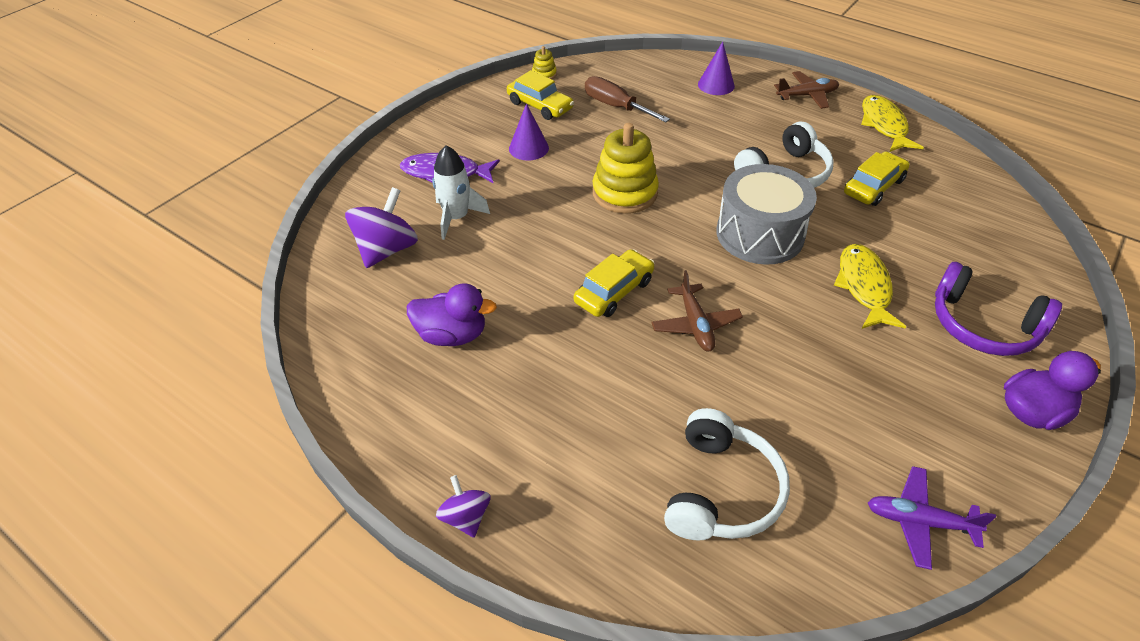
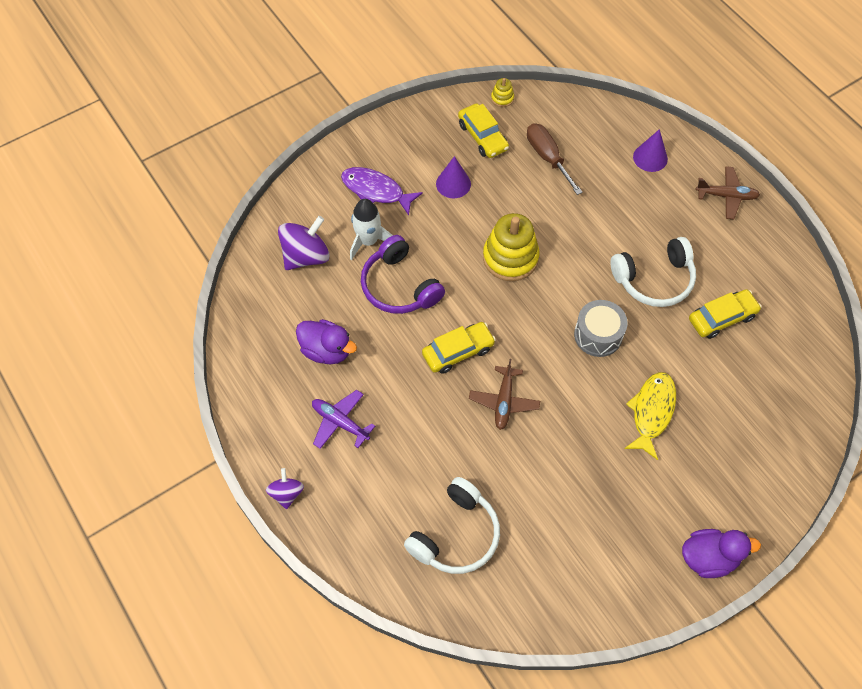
camera: 20 degrees right, 15 degrees up
grey drum [716,164,817,265] -> grey drum [574,300,628,357], size x0.66
yellow fish [861,95,924,152] -> none
purple plane [868,466,996,570] -> purple plane moved to [312,390,375,449]
purple headphones [935,262,1062,356] -> purple headphones moved to [361,235,445,314]

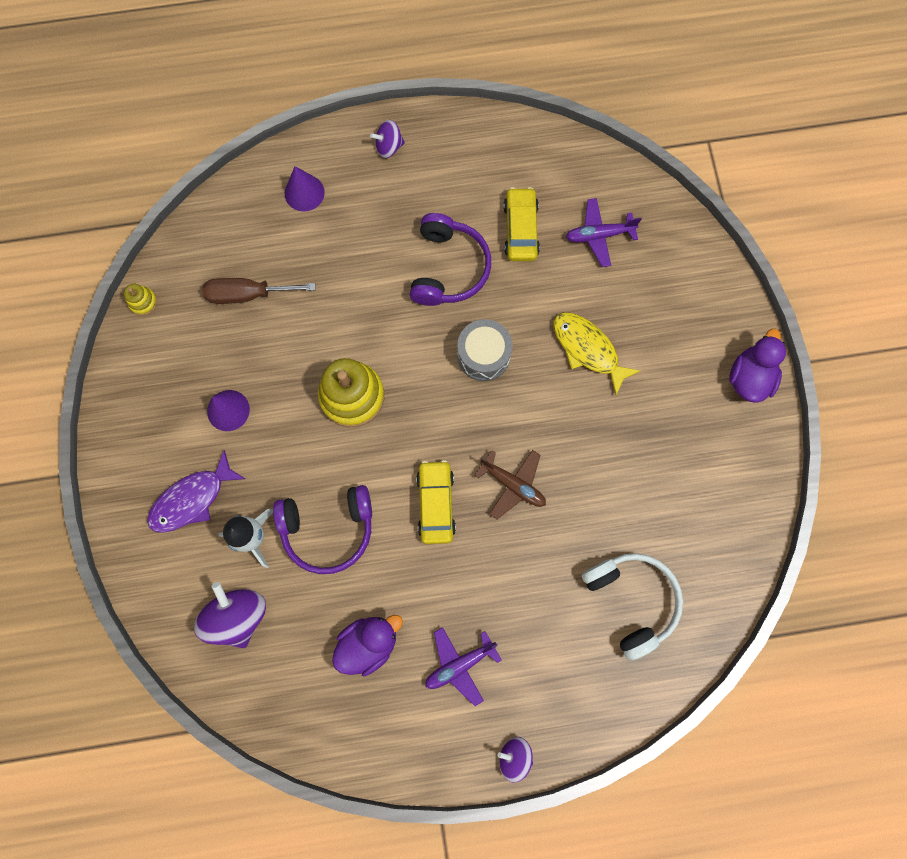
camera: 65 degrees left, 15 degrees up
yellow car [458,103,509,158] -> none
white headphones [611,237,696,307] -> purple headphones [410,213,491,306]
brown plane [696,166,760,220] -> purple spinning top [370,120,405,158]
none -> purple plane [566,198,642,267]

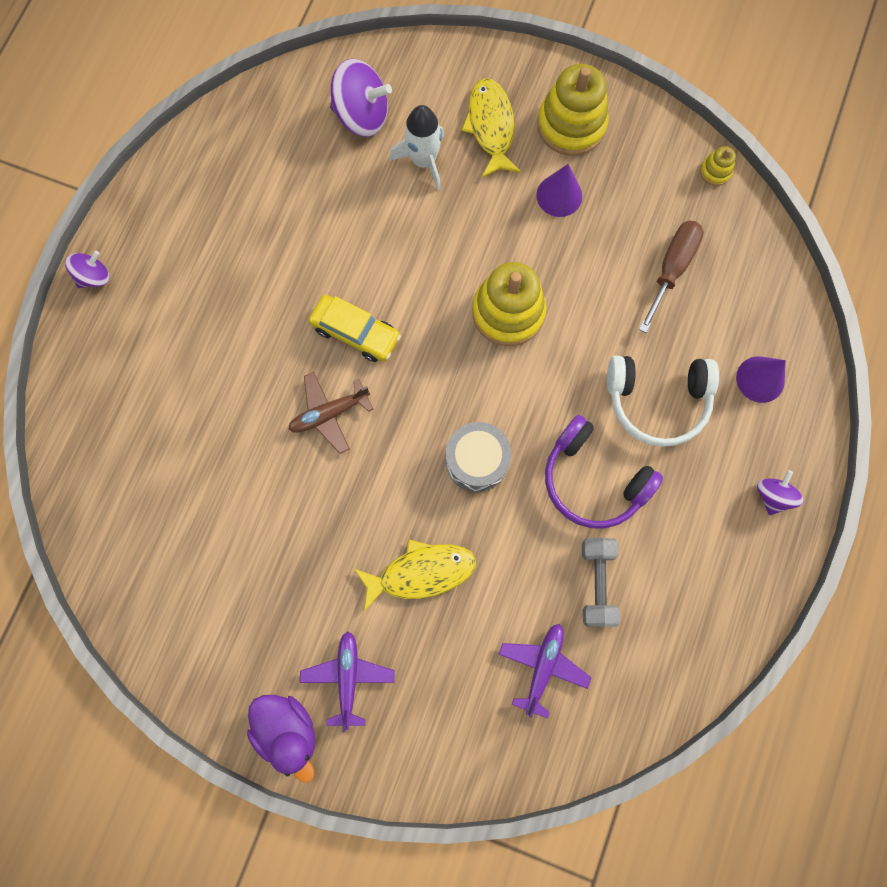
camera: 120 degrees right, 0 degrees up
purple fish [147,450,245,533] -> yellow fish [461,78,521,178]
purple headphones [273,485,372,574] -> none
purple duck [332,615,403,676] -> none
purple plane [425,627,502,706] -> purple plane moved to [300,631,395,733]
yellow car [503,187,540,261] -> grey dumbbell [582,538,620,627]
white headphones [582,553,683,660] -> white headphones moved to [607,356,719,447]
none -> yellow stacking toy [537,64,609,156]

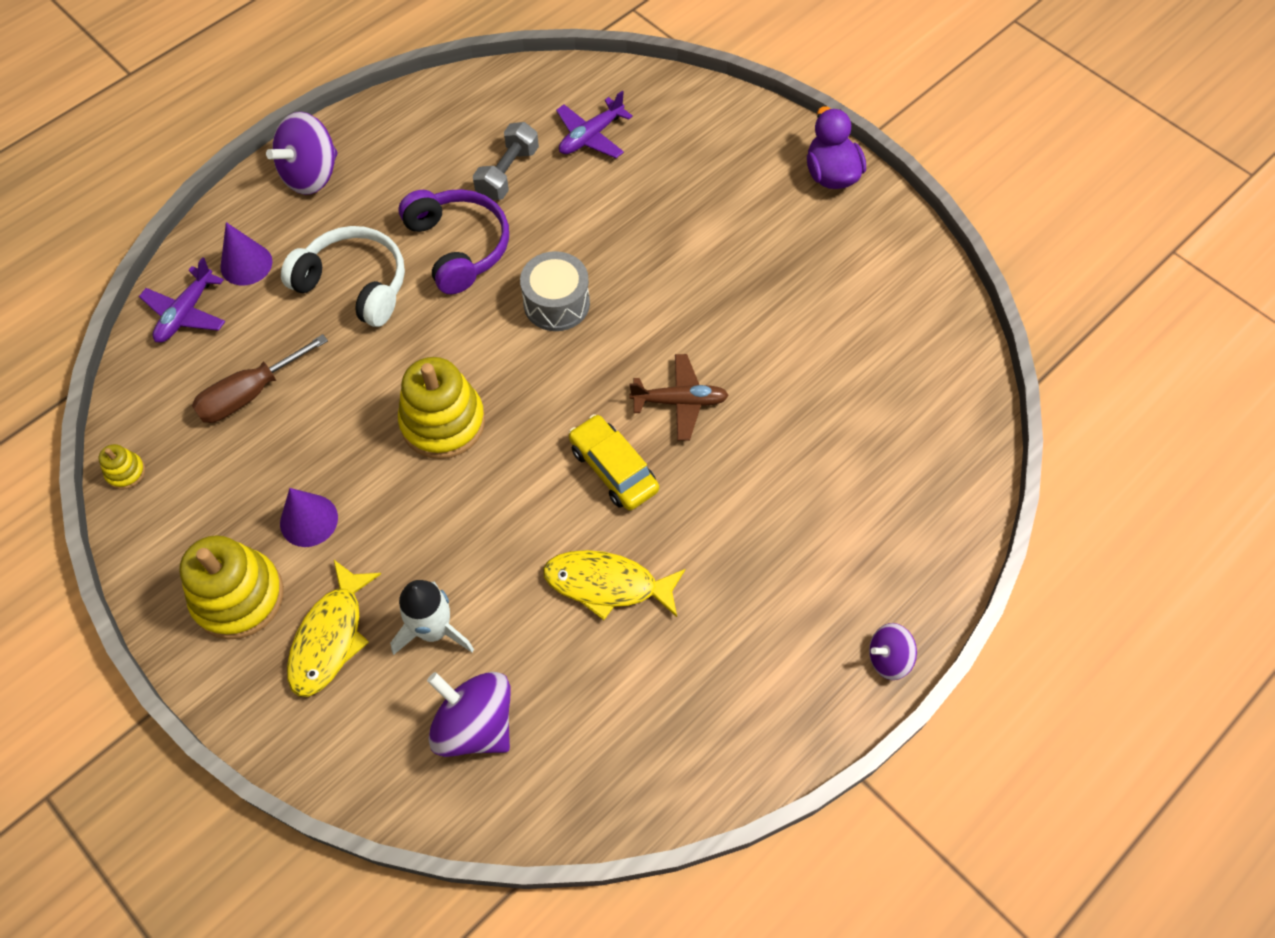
camera: 155 degrees left, 15 degrees down
purple plane [300,631,395,733] -> purple plane moved to [139,257,225,343]
yellow fish [354,540,476,612] -> yellow fish moved to [543,550,685,620]
purple spinning top [757,470,804,515] -> purple spinning top [266,112,338,195], size x1.74

